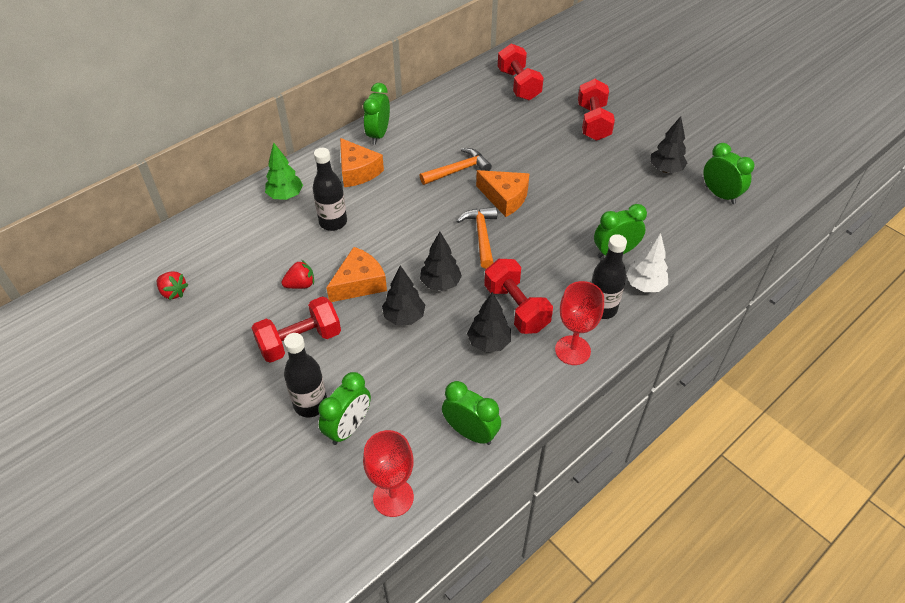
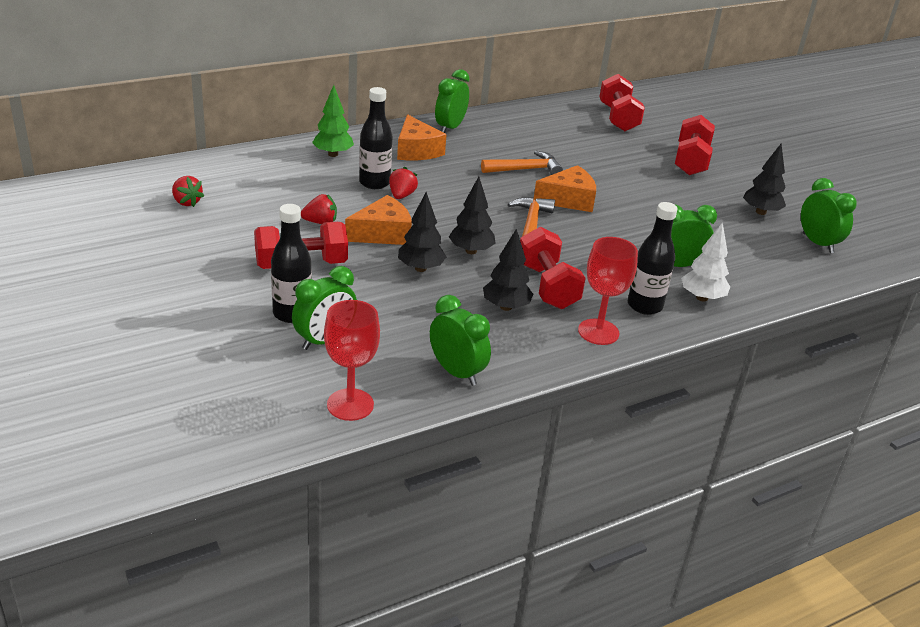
camera: 10 degrees right, 15 degrees down
orange cheese [476,170,530,217] -> orange cheese turned 60 degrees counterclockwise [533,165,596,212]
none -> red strawberry [389,167,418,199]

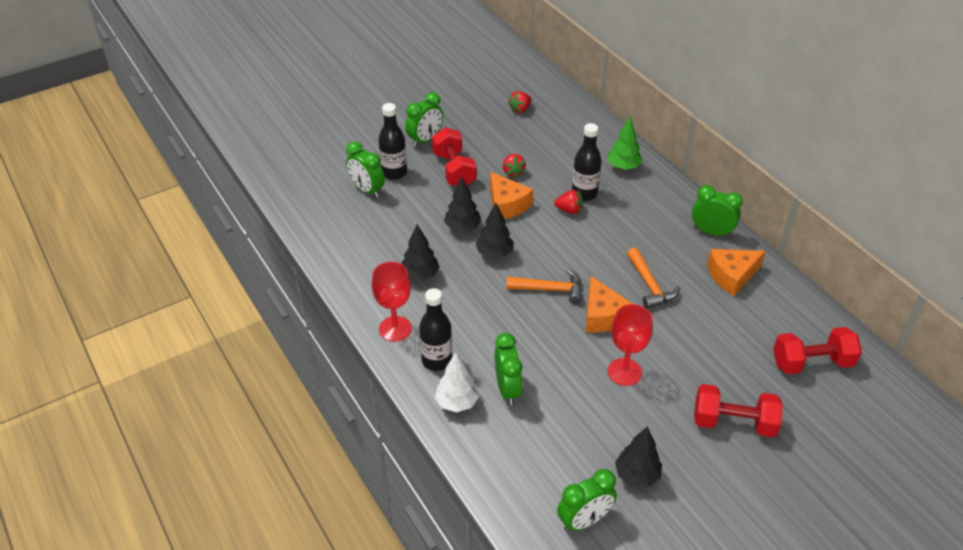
camera: 90 degrees right, 10 degrees up
red goblet [324,300,380,421] -> red goblet moved to [608,304,653,386]
orange cheese [397,114,447,160] -> orange cheese moved to [707,249,765,296]
green clock [430,295,491,386] -> green clock moved to [405,92,443,147]
red dumbbell [520,227,586,309] -> none

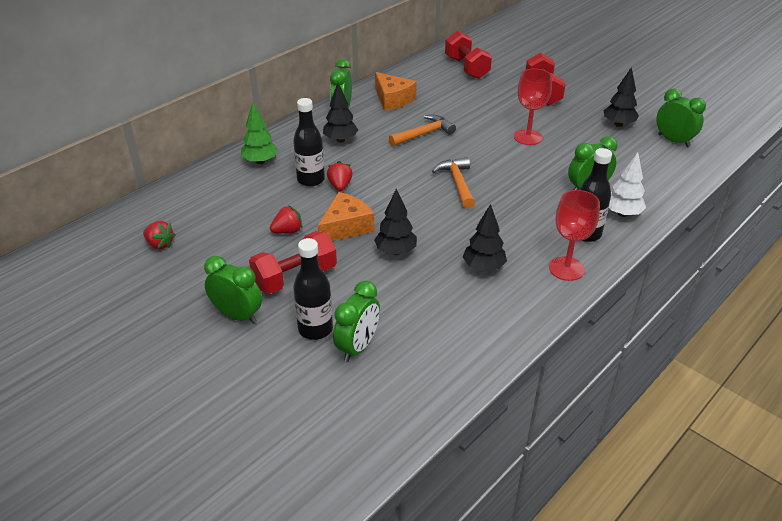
camera: 105 degrees left, 5 degrees down
black tree [476,203,514,258] -> black tree moved to [323,83,358,143]
orange cheese [586,276,633,333] -> none

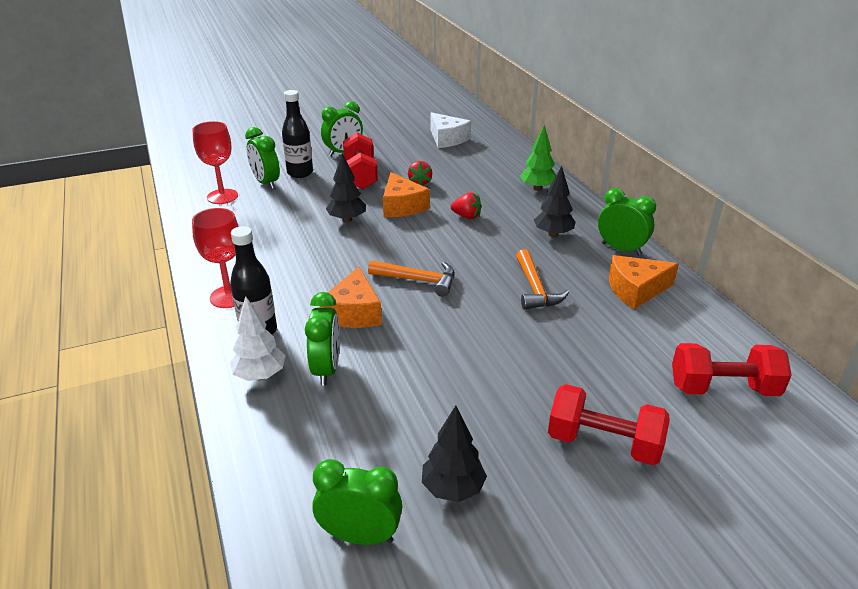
camera: 115 degrees right, 5 degrees down
red strawberry [143,221,175,249] -> white cheese [431,112,471,148]
black bottle [293,98,325,187] -> none
black tree [463,204,507,272] -> none
red goblet [514,68,552,145] -> red goblet moved to [192,121,238,204]
green clock [656,88,706,147] -> green clock turned 150 degrees counterclockwise [312,459,402,545]
none -> orange cheese [320,267,382,328]

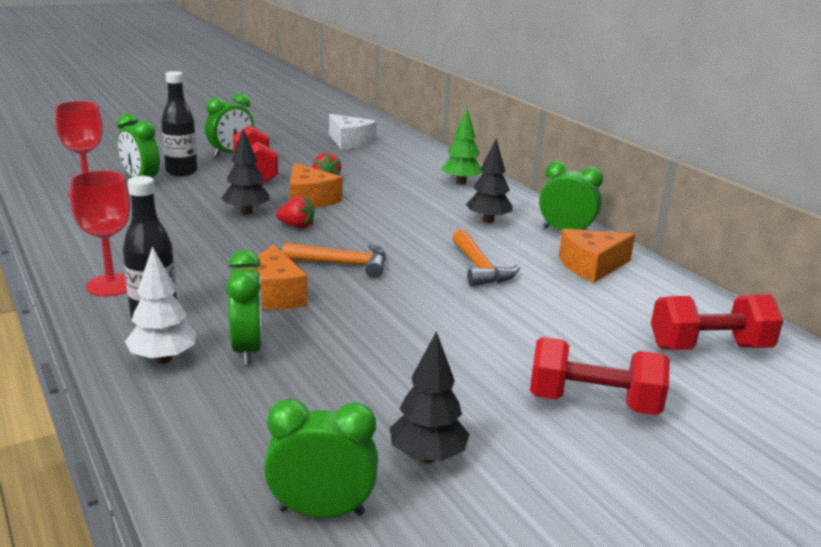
camera: 10 degrees left, 10 degrees down
red strawberry [451,192,481,219] -> red strawberry moved to [276,196,315,229]

